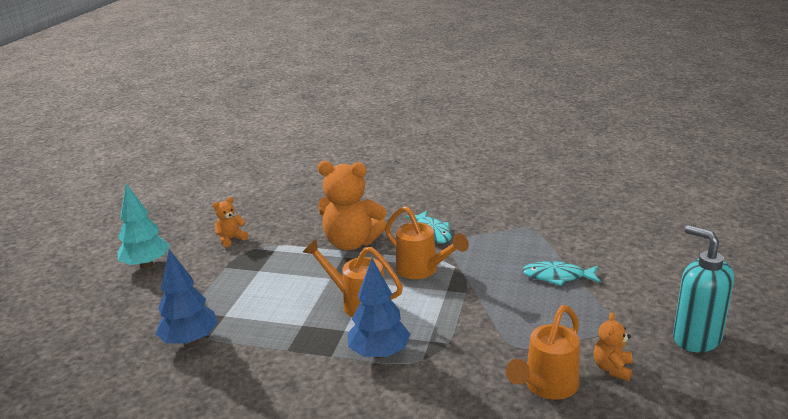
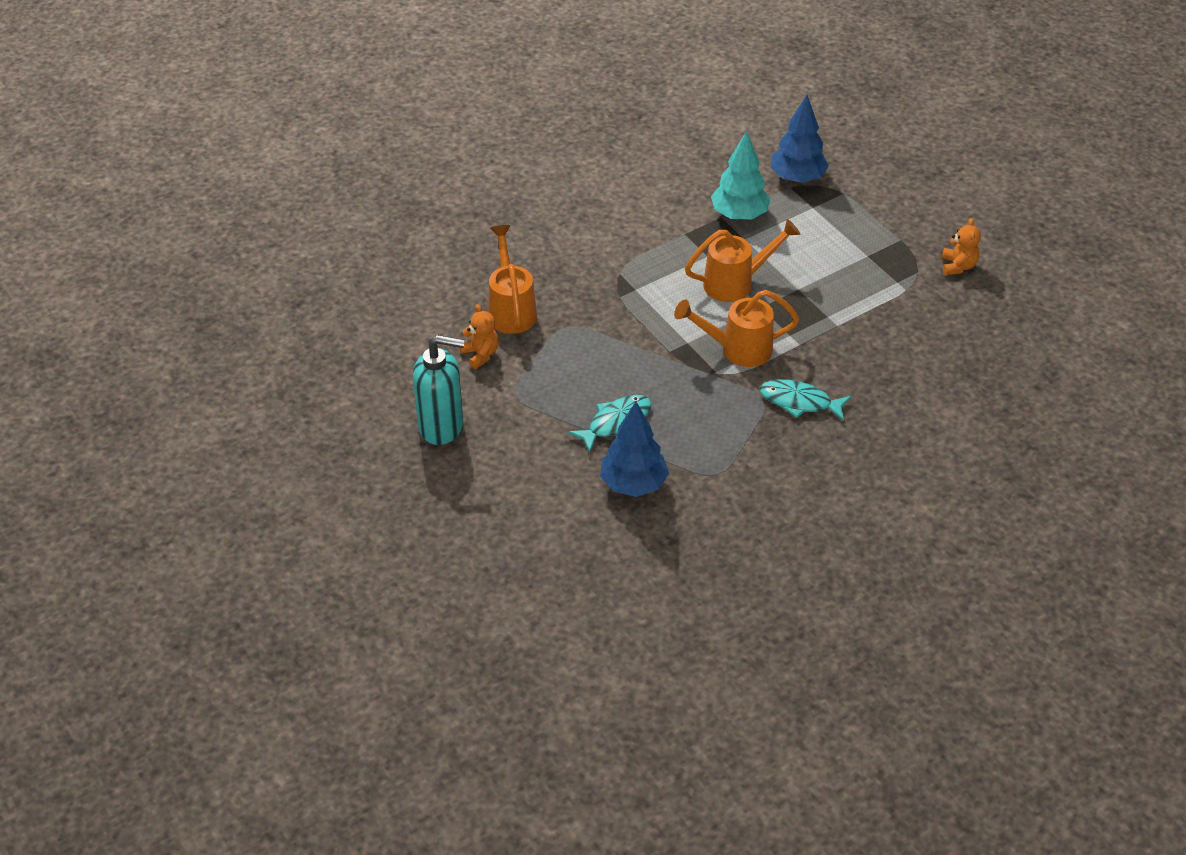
camera: 130 degrees right, 20 degrees up
turquoise tree [118,184,170,268] -> turquoise tree moved to [711,131,770,220]
orange teddy bear [317,161,386,250] -> none
blue tree [348,258,410,359] -> blue tree moved to [600,402,669,497]

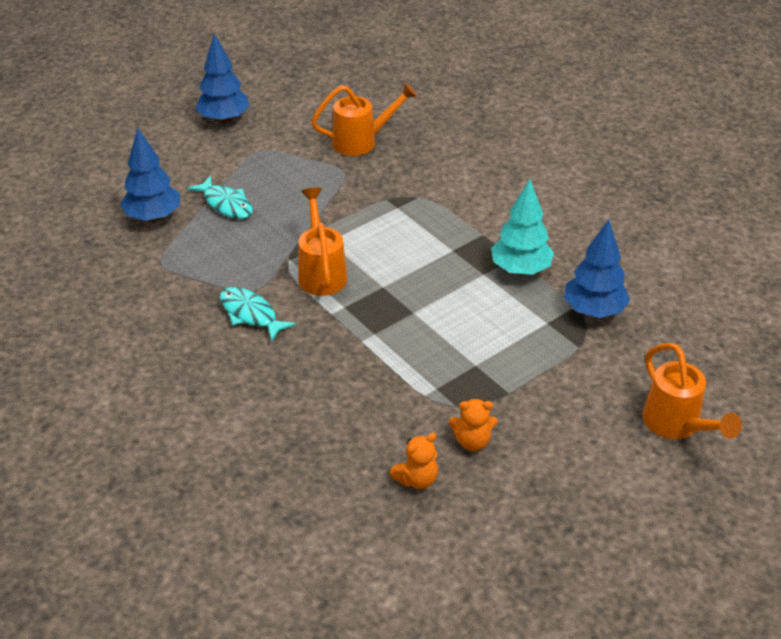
camera: 85 degrees right, 5 degrees down
turquoise soap dispenser [413,335,465,445] -> blue tree [195,33,249,123]
orange teddy bear [460,304,499,369] -> orange teddy bear moved to [389,433,438,489]
orange watering can [685,219,800,302] -> orange watering can moved to [643,343,742,439]
turquoise fish [760,379,851,421] -> turquoise fish turned 60 degrees counterclockwise [219,287,296,342]

